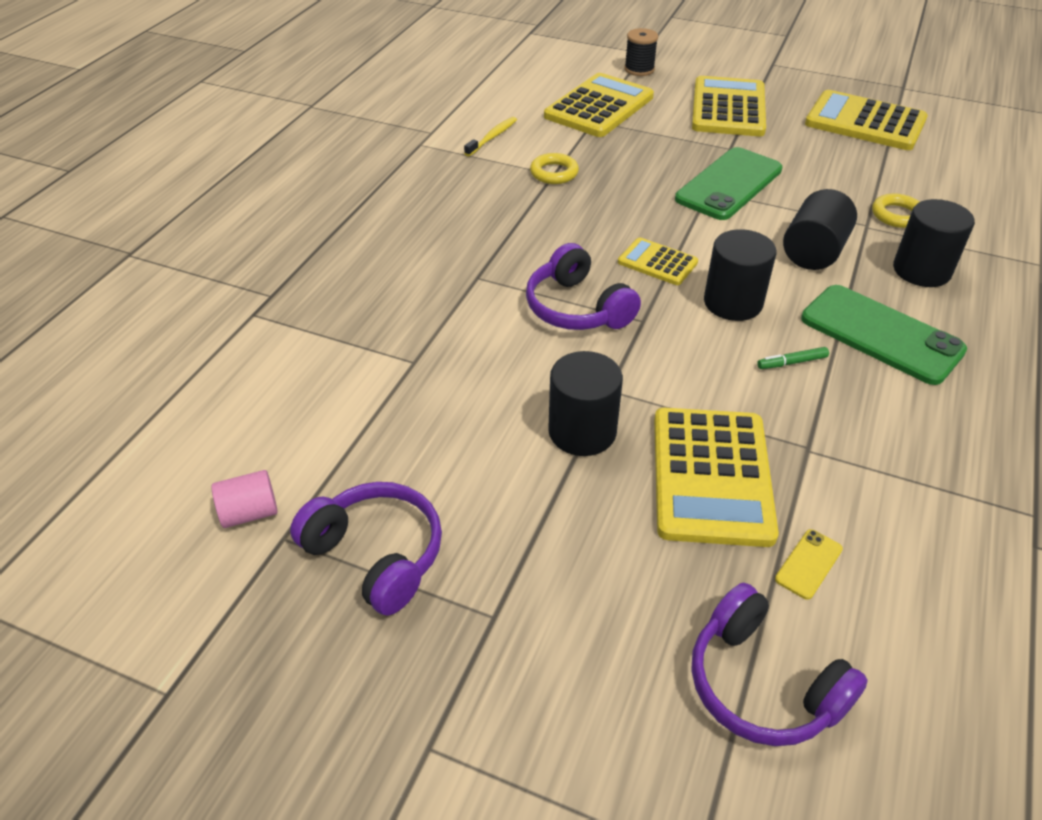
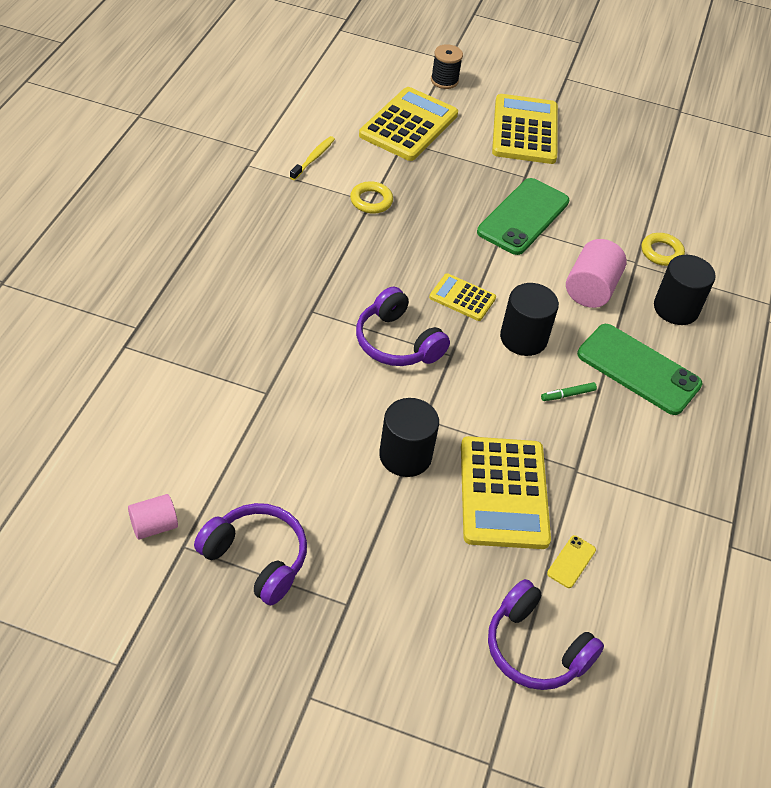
camera: 10 degrees left, 5 degrees up
black cylinder [783,189,857,270] -> pink cylinder [566,239,627,308]
yellow calculator [805,90,928,150] -> none

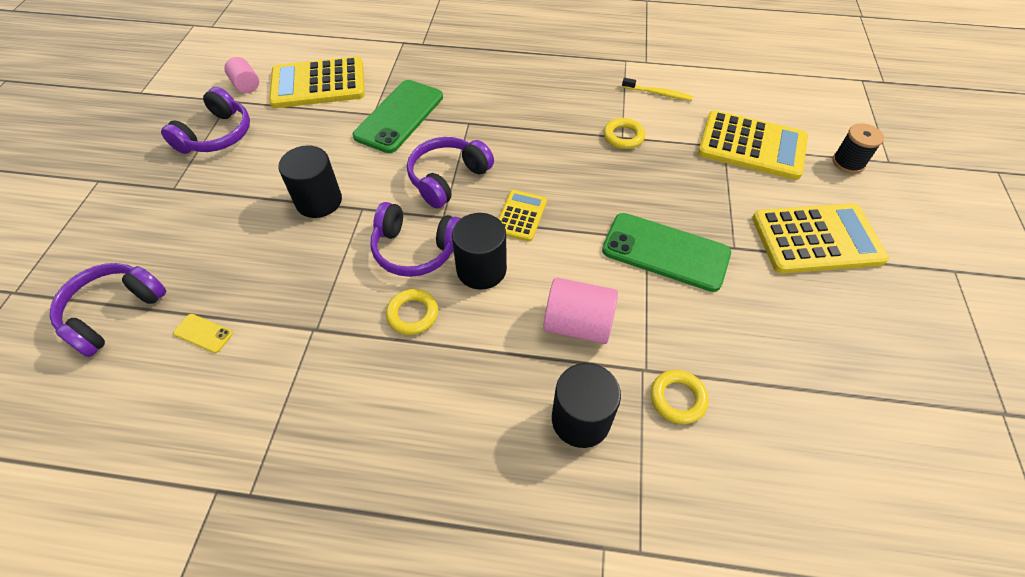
camera: 85 degrees right, 5 degrees up
yellow calculator [461,436,551,549] -> yellow calculator moved to [269,56,365,108]
green marker [541,382,597,401] -> yellow ring [386,289,438,335]
green phone [577,324,702,415] -> green phone moved to [353,80,443,153]
none -> purple headphones [371,202,461,277]

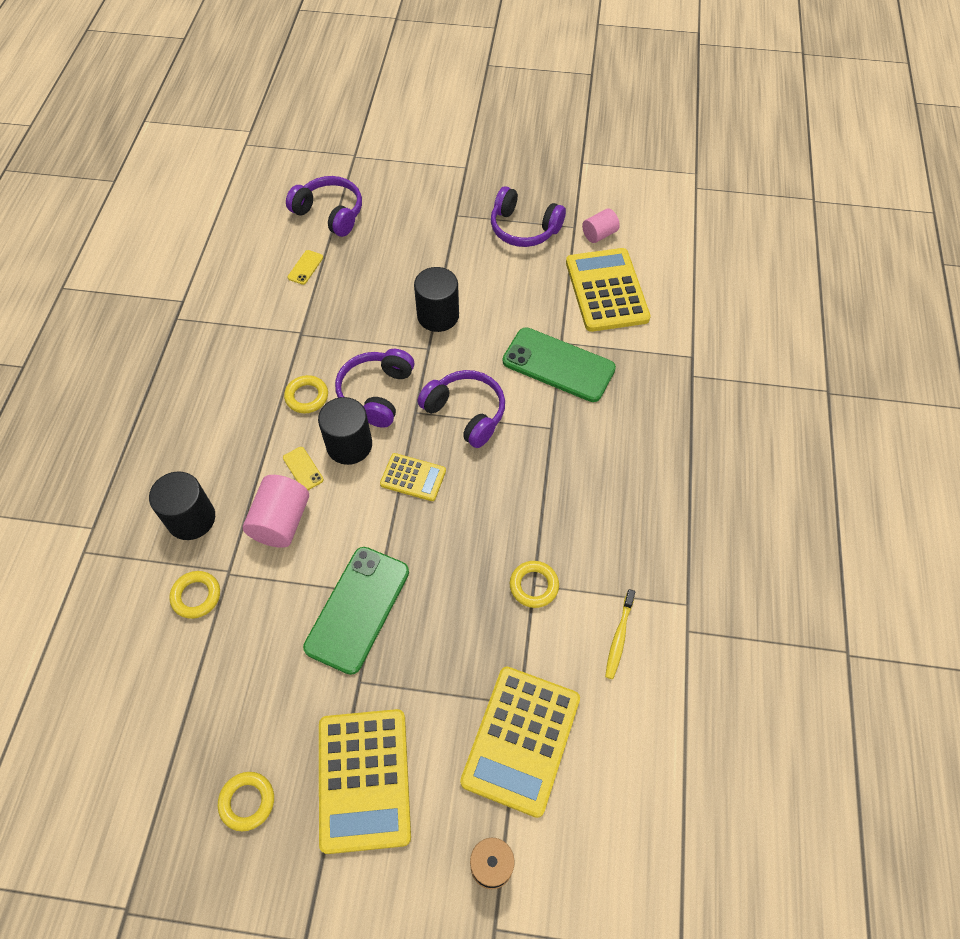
camera: 90 degrees right, 5 degrees up
none -> yellow ring [218,772,274,831]
none -> yellow phone [283,447,324,490]

